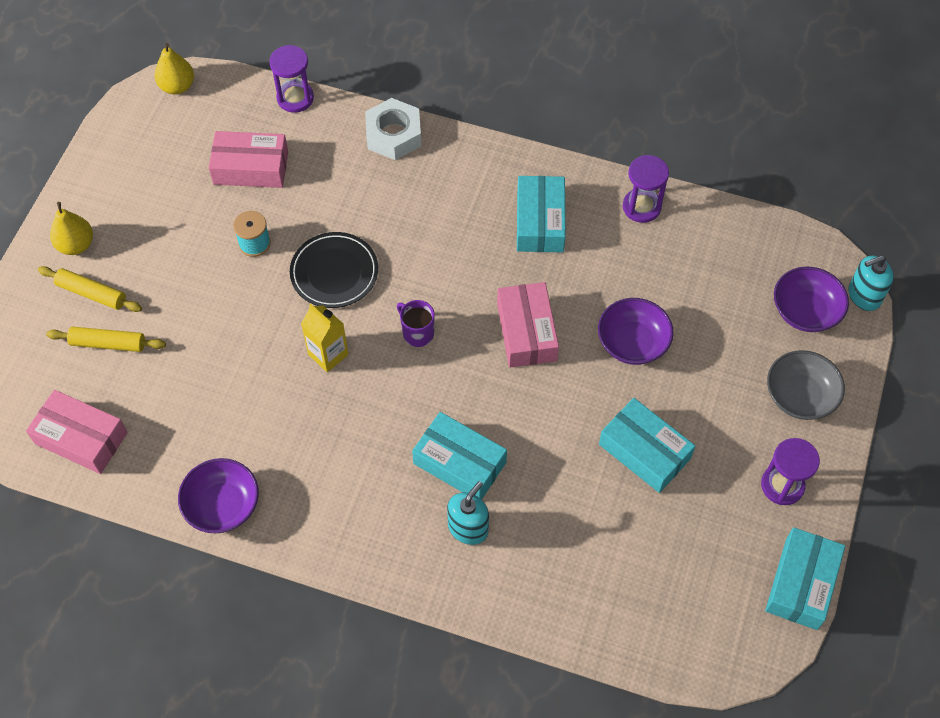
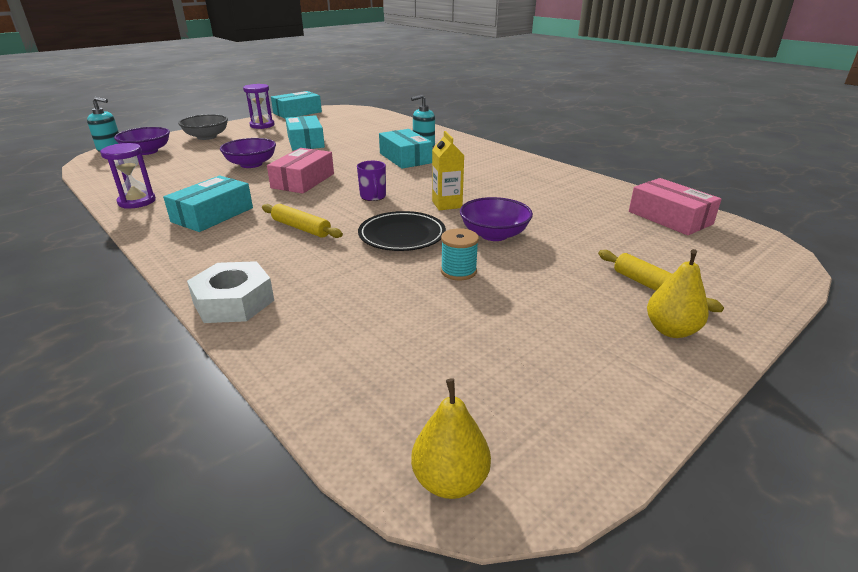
camera: 150 degrees left, 30 degrees down
yellow rolling pin [46,327,166,352] -> yellow rolling pin moved to [262,204,343,238]
purple bowl [178,458,259,533] -> purple bowl moved to [460,197,533,241]
pink box [209,131,288,188] -> none
purple hourglass [269,45,314,113] -> none

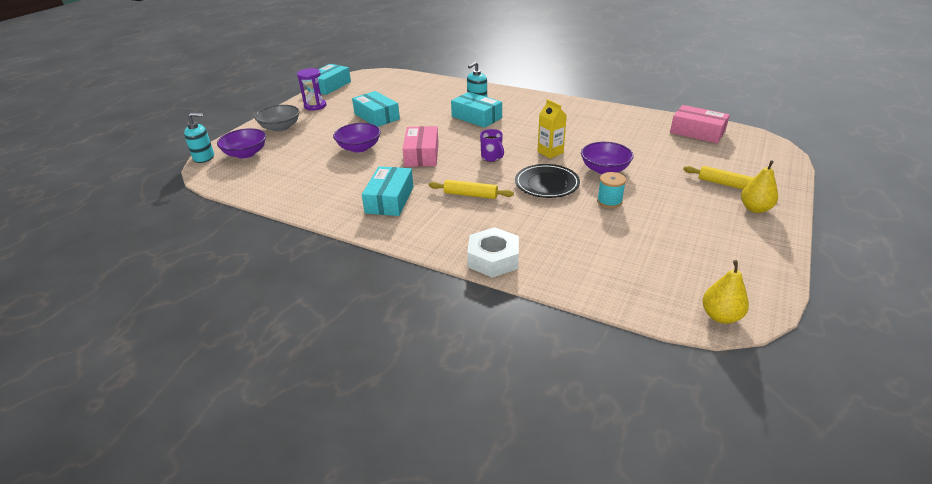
camera: 20 degrees left, 5 degrees up
purple hourglass [100,143,156,209] -> none

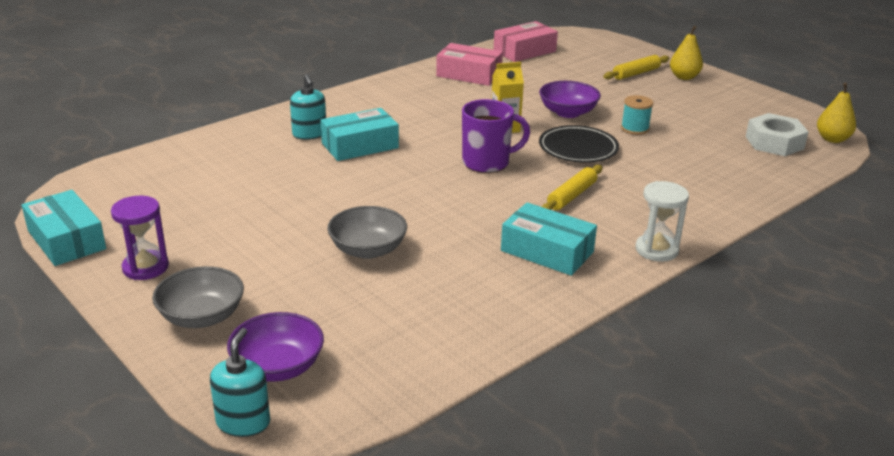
camera: 70 degrees left, 5 degrees down
purple bowl [333,123,381,153] -> grey bowl [327,206,407,259]
turquoise box [352,91,400,127] -> none
pink box [403,126,439,167] -> pink box moved to [436,43,503,86]
white nut [467,227,519,278] -> white nut moved to [746,113,808,156]
purple mug [480,129,504,162] -> purple mug [462,99,530,173], size x1.64
none -> white hourglass [635,181,689,262]

